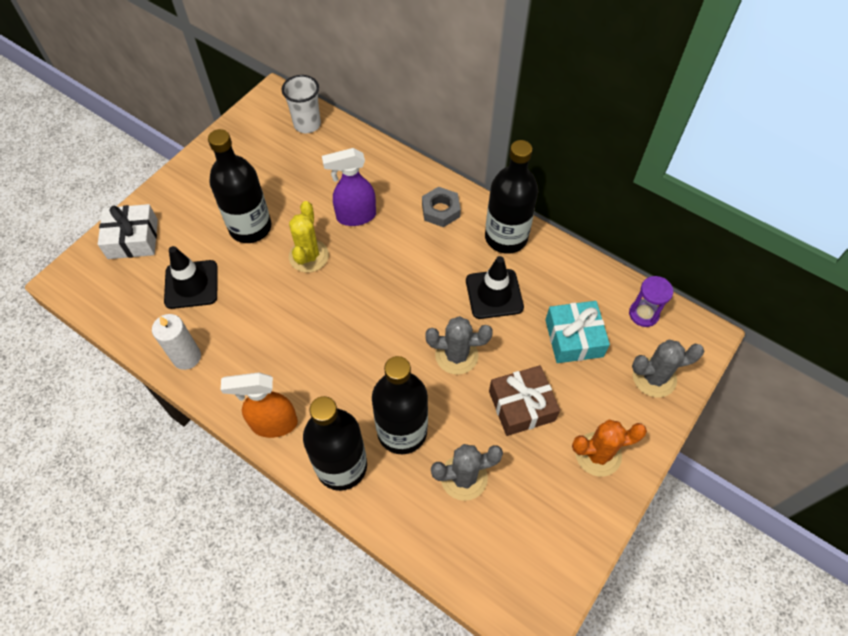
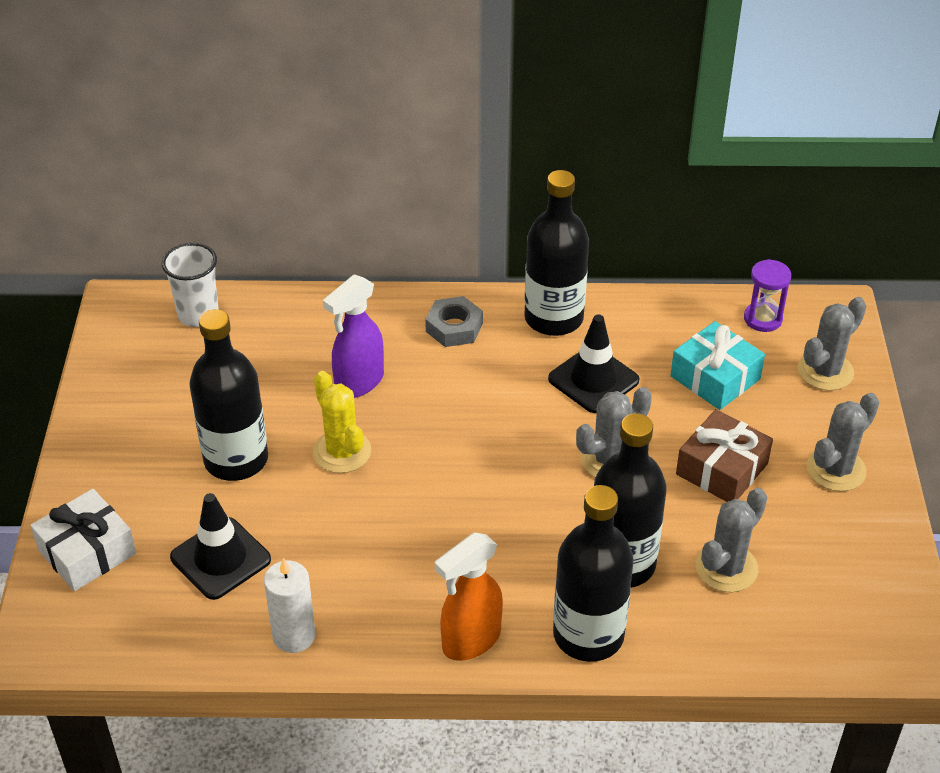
camera: 35 degrees left, 15 degrees down
orange cactus [572,420,647,477] -> grey cactus [807,393,880,492]

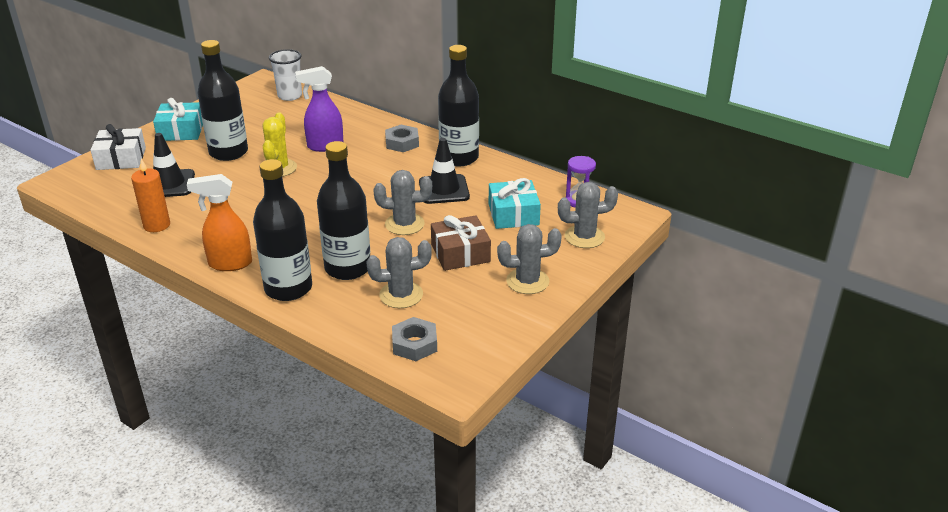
camera: 35 degrees right, 10 degrees down
white candle [264,558,316,653] -> orange candle [131,159,170,232]
none -> turquoise gift [153,98,203,141]
none -> grey nut [392,317,437,361]

